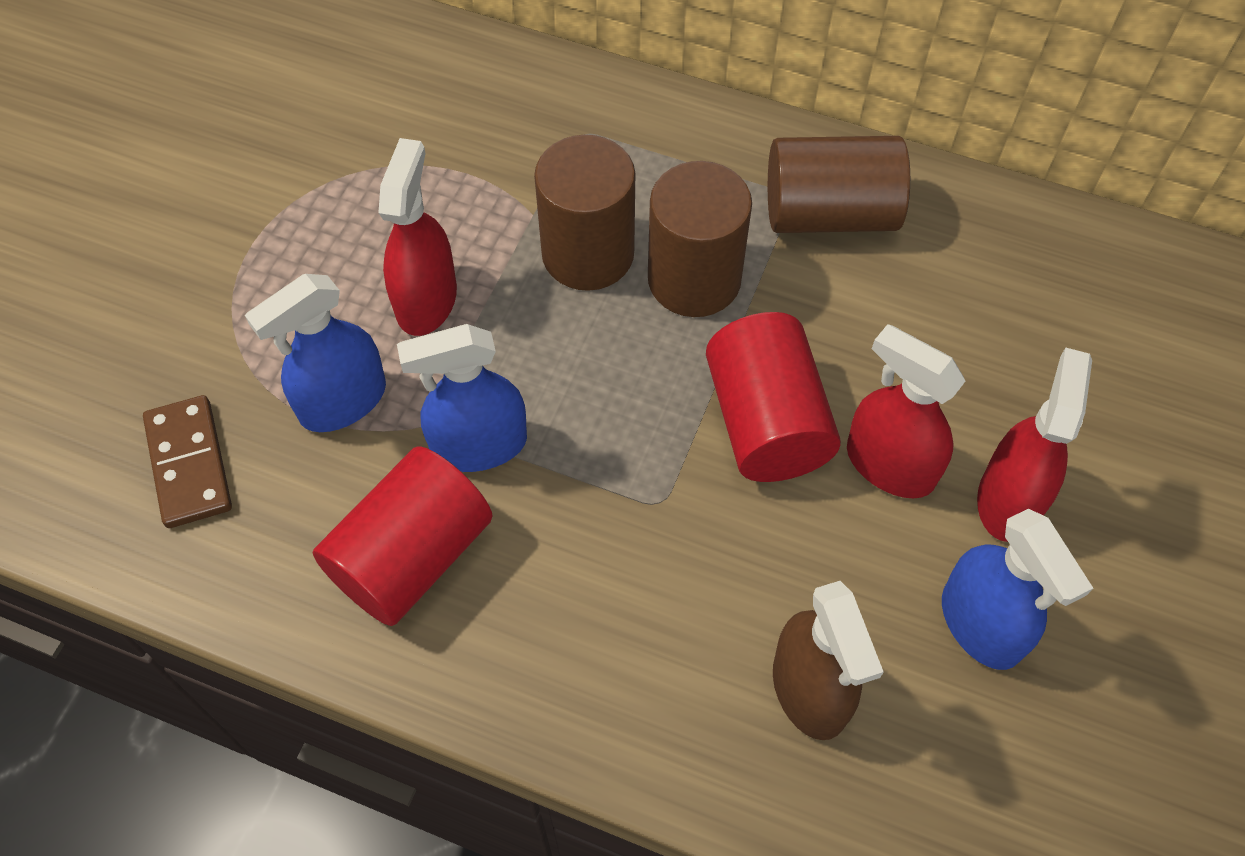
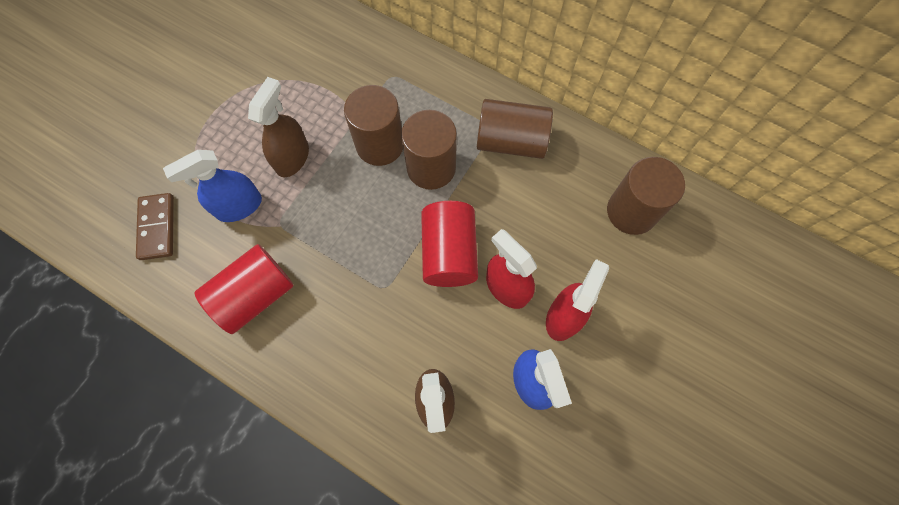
camera: 10 degrees right, 10 degrees up
red spray bottle [378,138,457,336] -> brown spray bottle [248,77,309,177]
blue spray bottle [397,324,527,472] -> none
none -> brown cylinder [607,157,685,235]

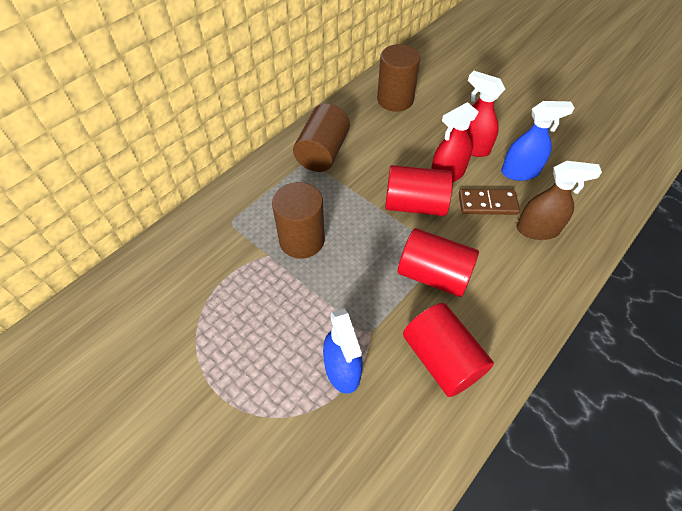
camera: 80 degrees left, 15 degrees down
brown domino [136,193,174,260] -> brown domino moved to [459,189,520,215]
brown spray bottle [248,77,309,177] -> none
brown cylinder [401,110,457,190] -> none
none -> red cylinder [398,228,479,297]

